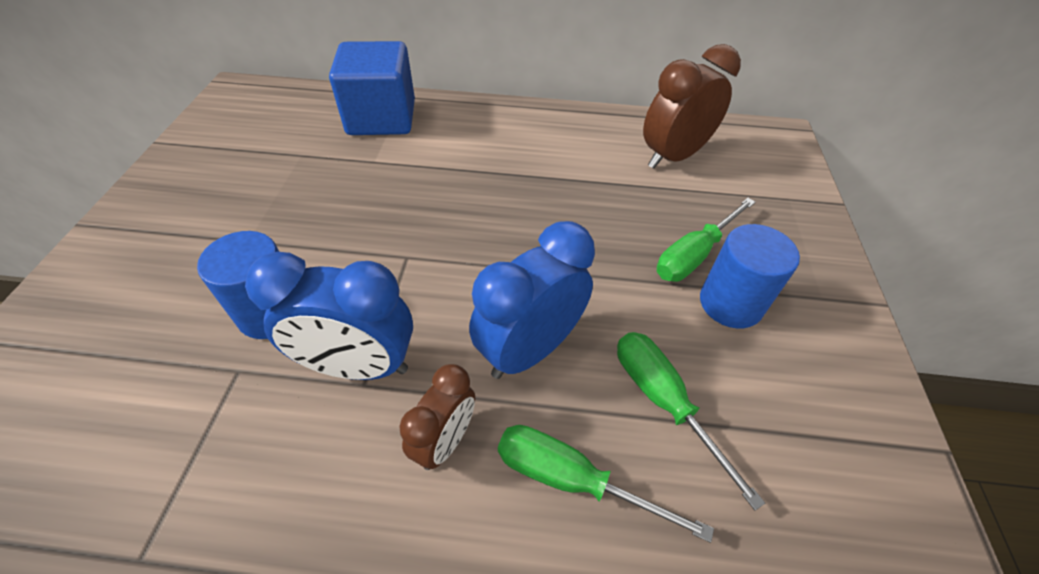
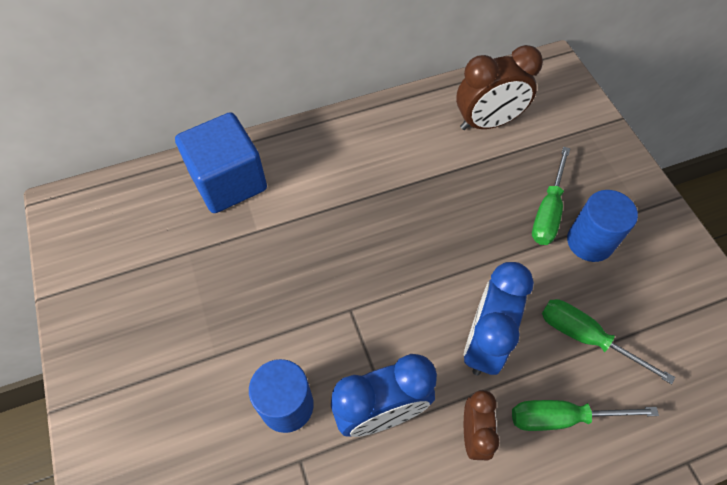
camera: 25 degrees left, 10 degrees up
brown clock [643,44,741,169] -> brown clock turned 135 degrees counterclockwise [456,45,543,130]

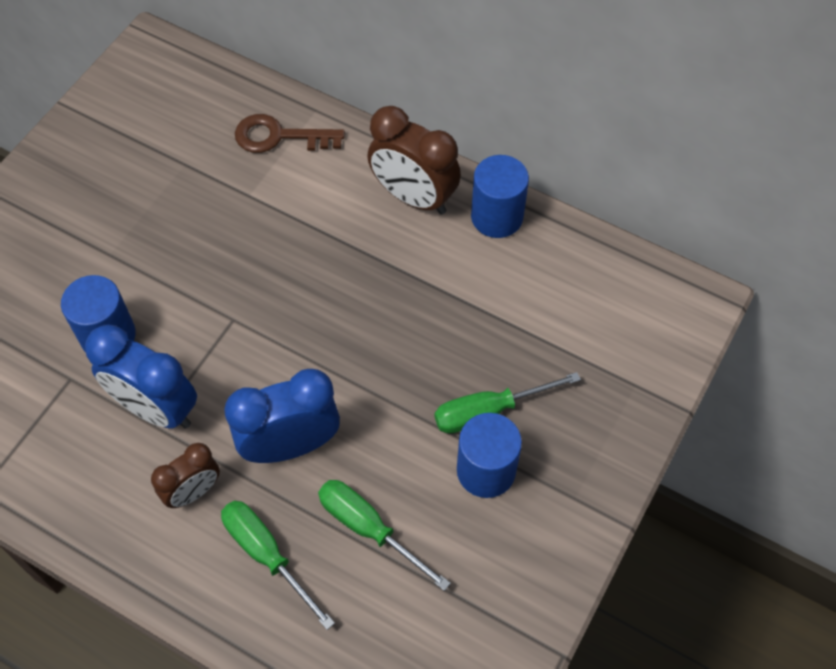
camera: 50 degrees right, 0 degrees up
blue cube [175,112,267,213] -> brown key [235,114,345,153]
brown clock [456,45,543,130] -> brown clock moved to [367,106,461,214]
green screwdriver [542,299,675,385] -> green screwdriver turned 45 degrees counterclockwise [318,480,451,591]
none -> blue cylinder [471,155,529,238]

